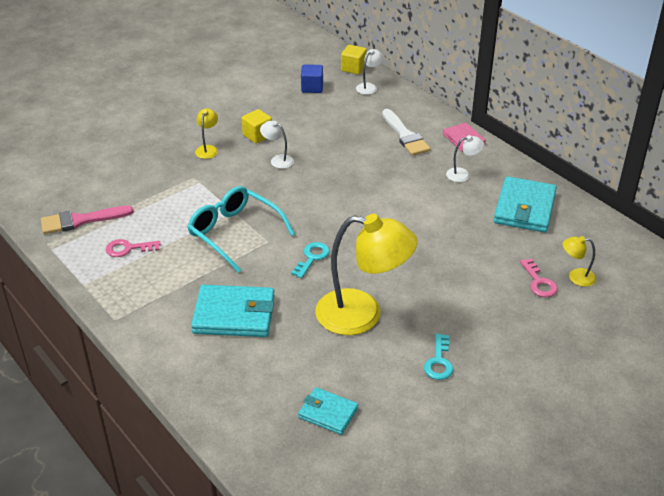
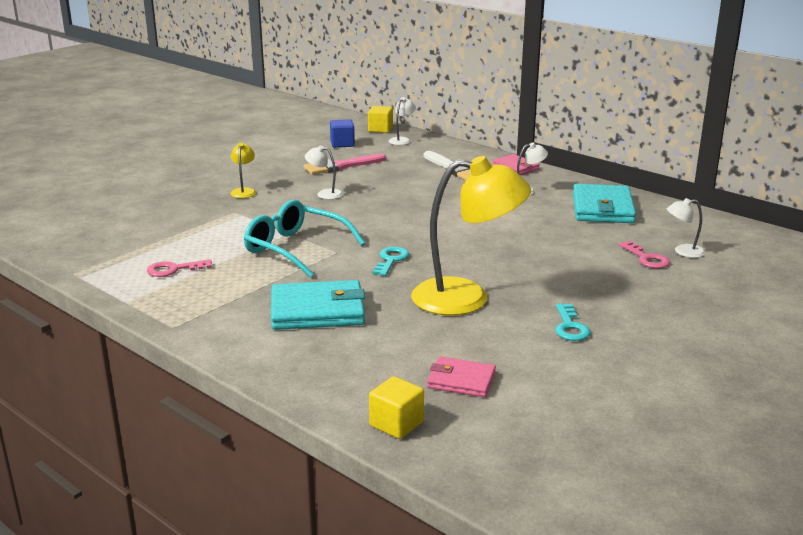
camera: 10 degrees left, 15 degrees down
pink brush [41,206,134,234] -> pink brush moved to [303,154,386,175]
yellow cube [242,109,272,144] -> yellow cube moved to [369,376,424,439]
turquoise wallet [298,387,358,435] -> pink wallet [427,357,496,397]
yellow lamp [563,236,596,287] -> white lamp [667,198,705,258]

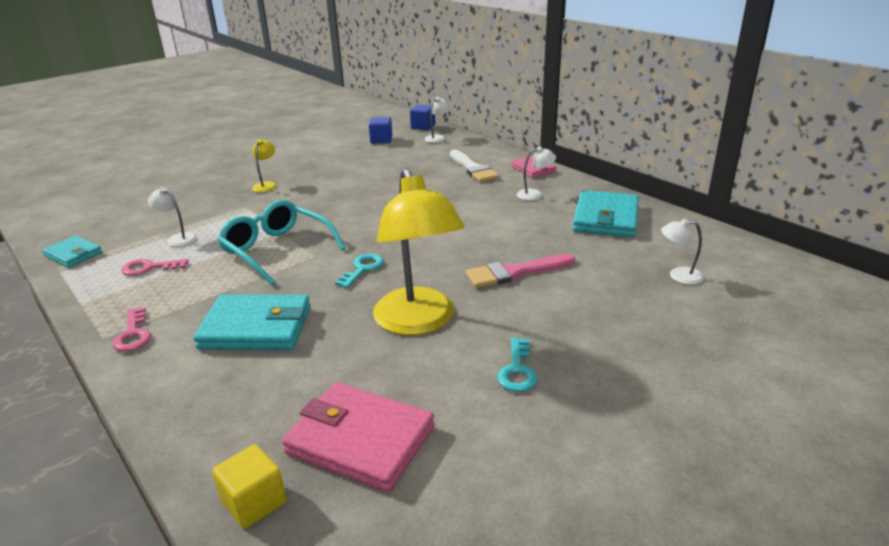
camera: 10 degrees right, 5 degrees up
pink brush [303,154,386,175] -> pink brush moved to [465,254,575,288]
white lamp [305,145,343,199] -> white lamp moved to [148,187,197,247]
yellow cube [368,106,393,133] -> blue cube [410,105,435,130]
yellow lamp [411,156,531,316] -> yellow lamp turned 60 degrees clockwise [373,168,464,335]
pink wallet [427,357,496,397] -> pink wallet [282,382,435,492], size x1.70
pink key [619,241,670,268] -> pink key moved to [113,307,151,352]
none -> turquoise wallet [42,236,102,268]

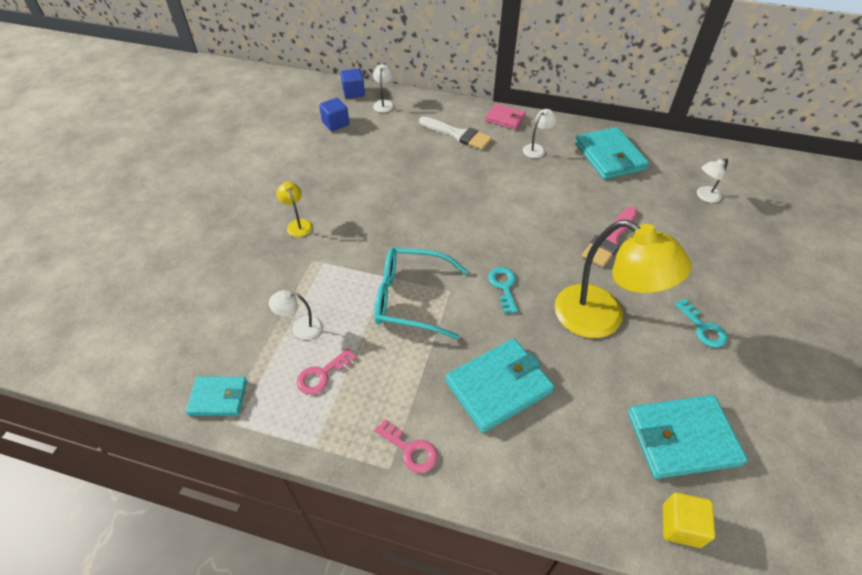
camera: 35 degrees left, 20 degrees up
pink wallet [282,382,435,492] -> turquoise wallet [628,395,748,479]

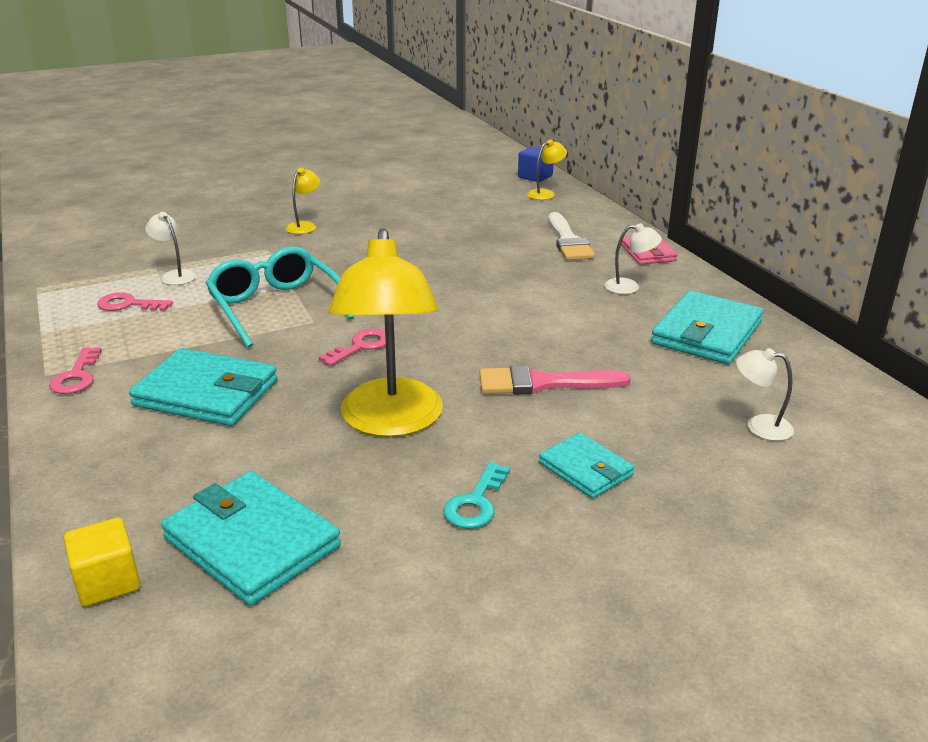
camera: 50 degrees right, 20 degrees down
turquoise wallet [186,377,247,416] -> turquoise wallet moved to [539,433,634,499]
blue cube [319,98,349,131] -> none
white lamp [373,64,394,113] -> yellow lamp [527,140,567,200]
turquoise key [488,267,518,313] -> pink key [319,329,386,366]

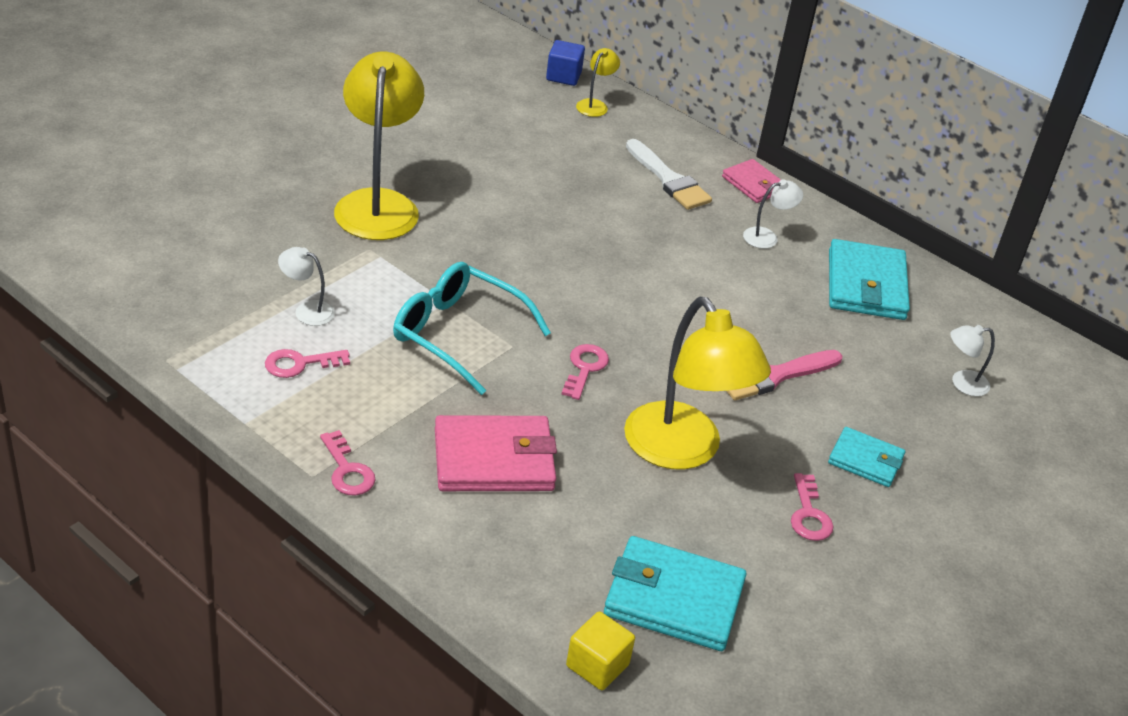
camera: 30 degrees left, 10 degrees up
turquoise wallet [129,348,277,426] -> pink wallet [435,415,557,491]
yellow lamp [286,168,320,234] -> yellow lamp [334,52,424,240], size x2.35
turquoise key [444,462,510,529] -> pink key [791,473,834,541]

